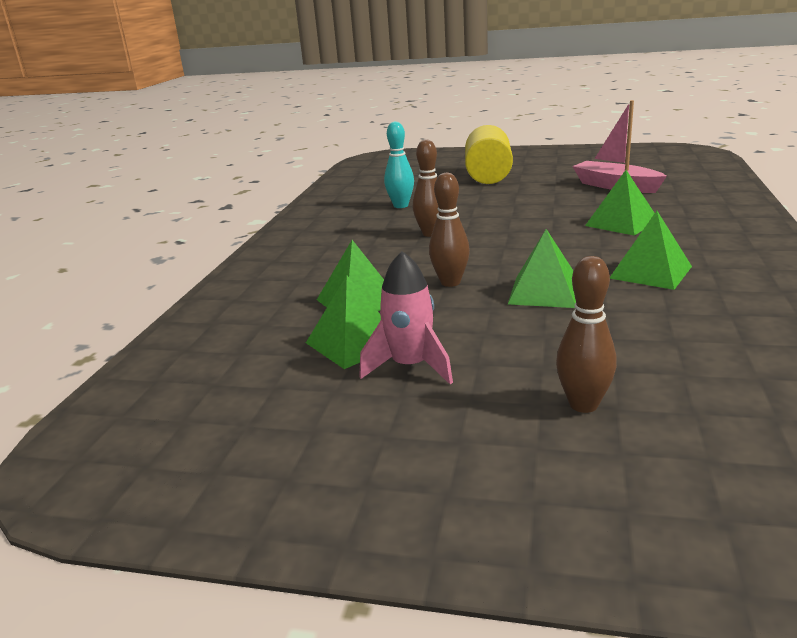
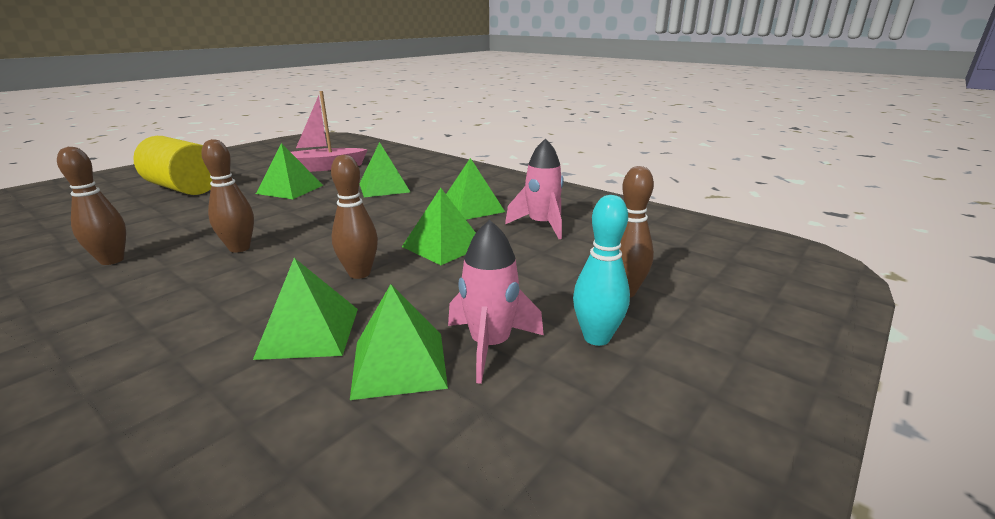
camera: 65 degrees left, 0 degrees up
turquoise bowling pin [384,121,414,208] -> turquoise bowling pin moved to [573,195,630,346]
none -> brown bowling pin [57,147,126,265]
none -> green pyramid [256,143,323,199]
none -> pink rocket [505,138,564,239]

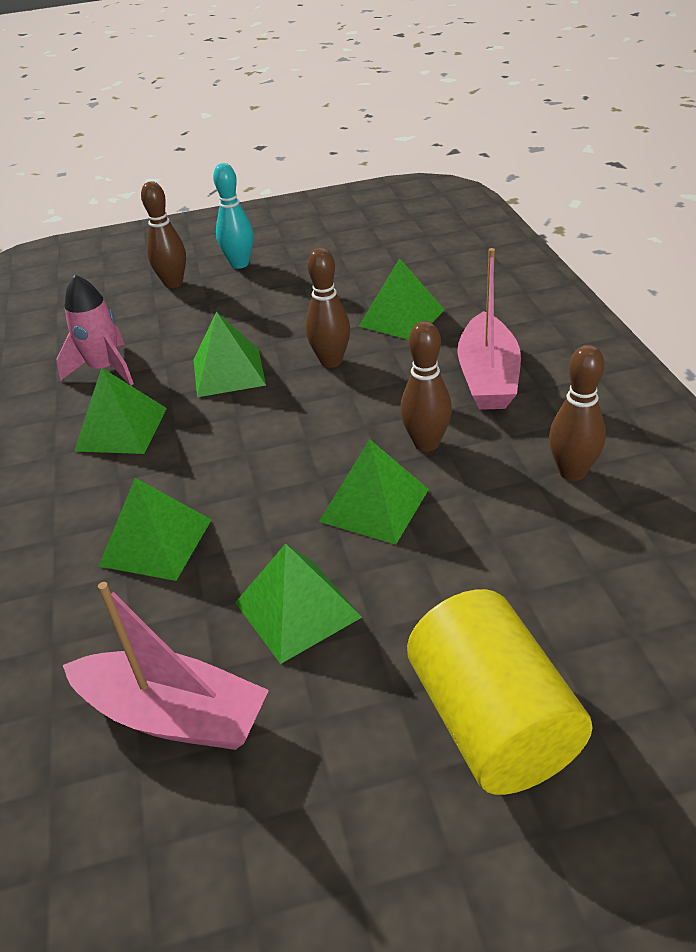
camera: 140 degrees left, 15 degrees up
green pyramid [350,284,448,400] -> green pyramid moved to [319,439,429,544]
pink rocket [448,220,544,384] -> none
none -> pink boat [457,248,521,410]

